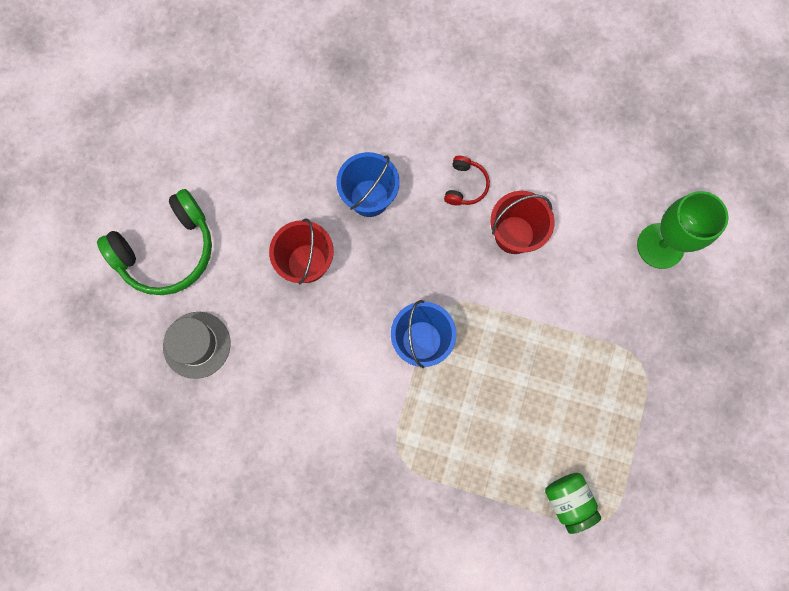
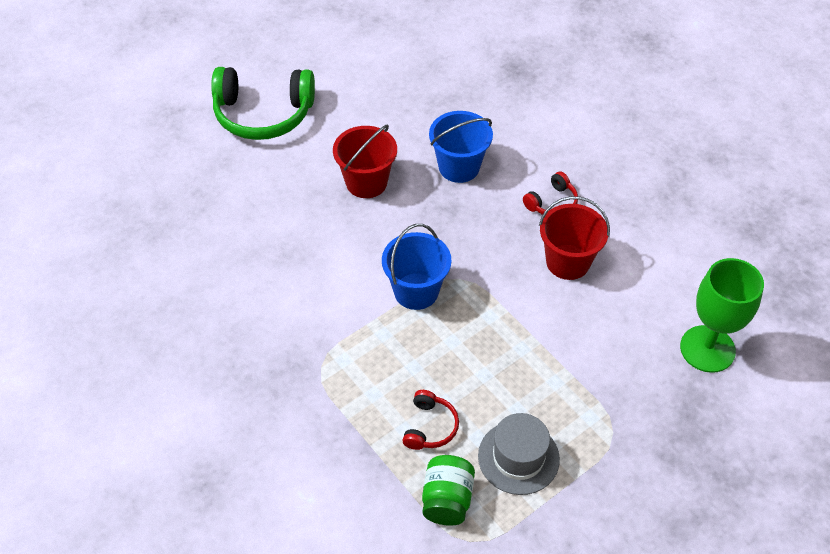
camera: 35 degrees right, 25 degrees down
grey hat [163,312,231,379] -> grey hat moved to [478,413,560,495]
none -> red headphones [402,390,459,450]

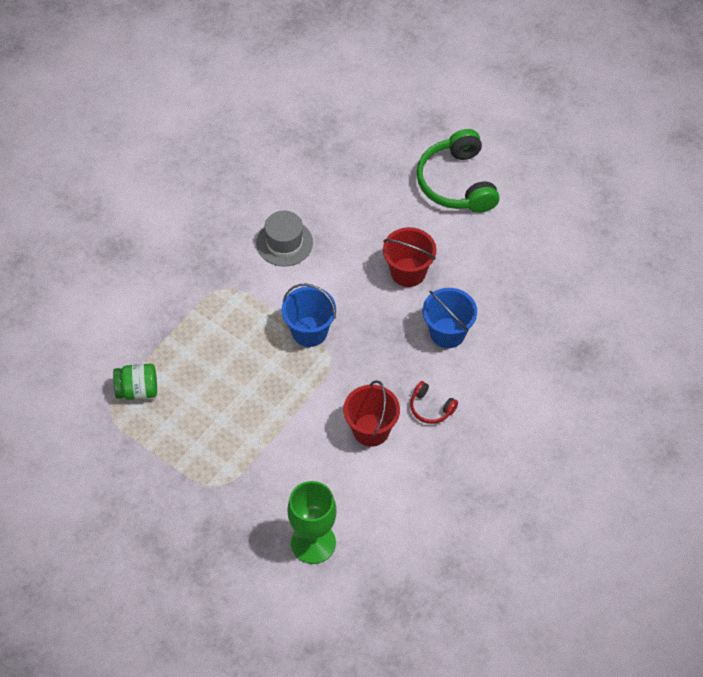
camera: 75 degrees right, 5 degrees up
red headphones [402,390,459,450] -> none
grey hat [478,413,560,495] -> grey hat moved to [256,211,313,267]

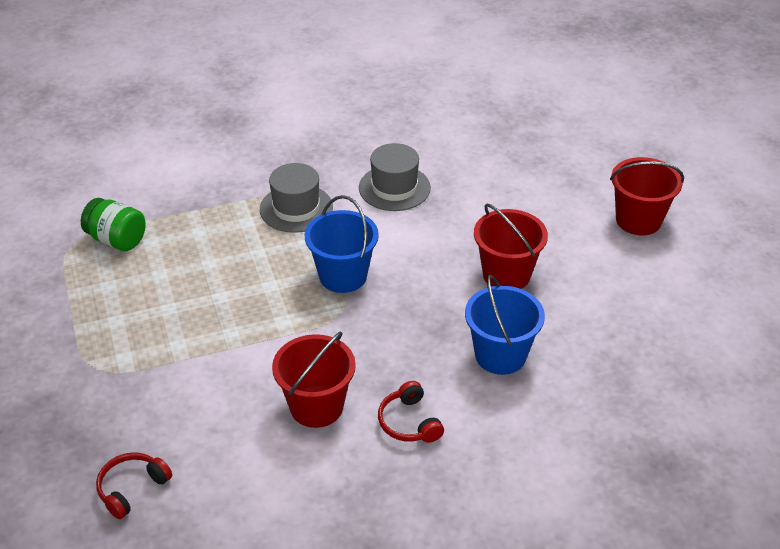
camera: 35 degrees right, 15 degrees down
green goblet [287,481,337,564] -> red headphones [96,452,172,519]
green headphones [417,129,500,213] -> red bucket [610,157,684,235]
none -> grey hat [260,163,333,233]

